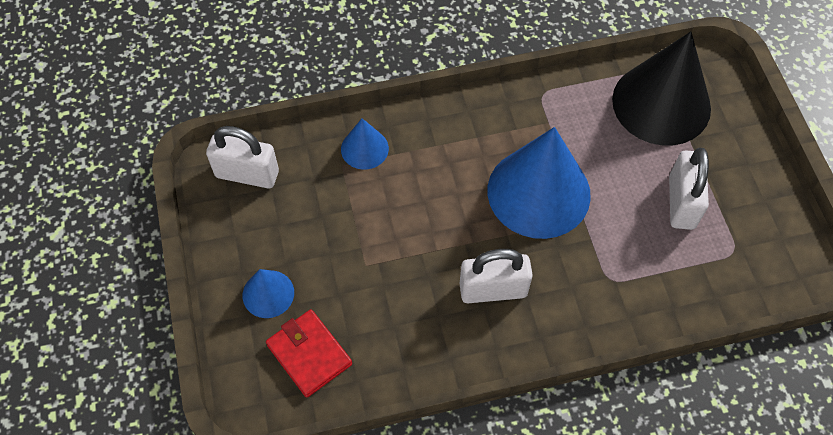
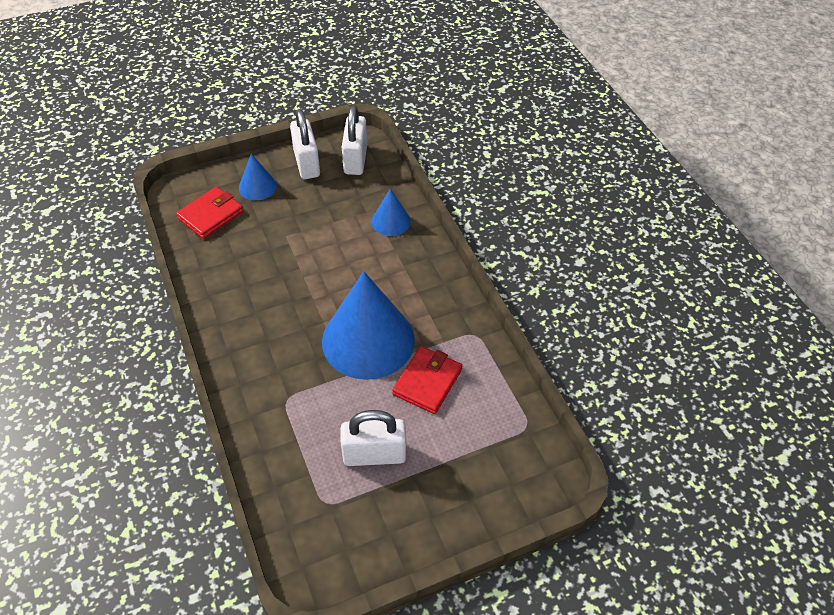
camera: 80 degrees right, 10 degrees down
white padlock [459,249,533,303] -> white padlock moved to [290,109,320,179]
black cone [612,32,711,145] -> none
none -> red wallet [392,346,463,414]

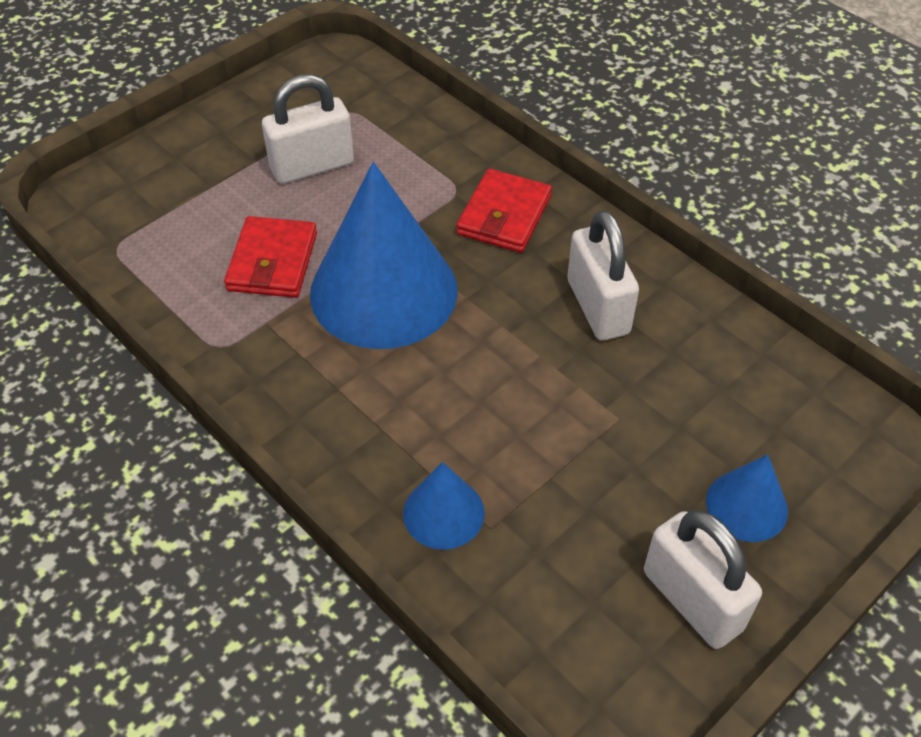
camera: 160 degrees right, 0 degrees up
red wallet [176,187,243,239] -> red wallet moved to [456,169,552,253]
white padlock [342,105,367,175] -> white padlock moved to [567,210,639,341]

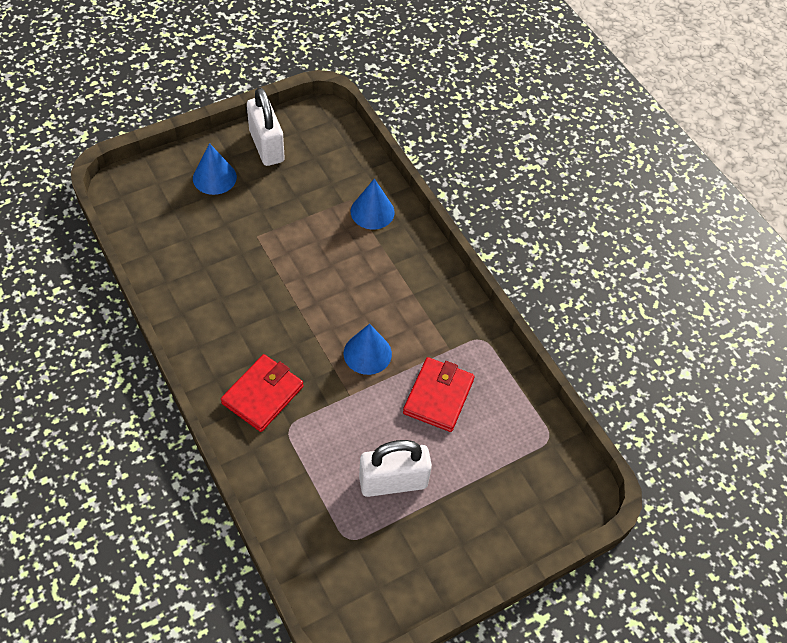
camera: 170 degrees left, 5 degrees up
blue cone [310,162,458,349] -> blue cone [344,324,392,375], size x0.48
white padlock [567,210,639,341] -> none

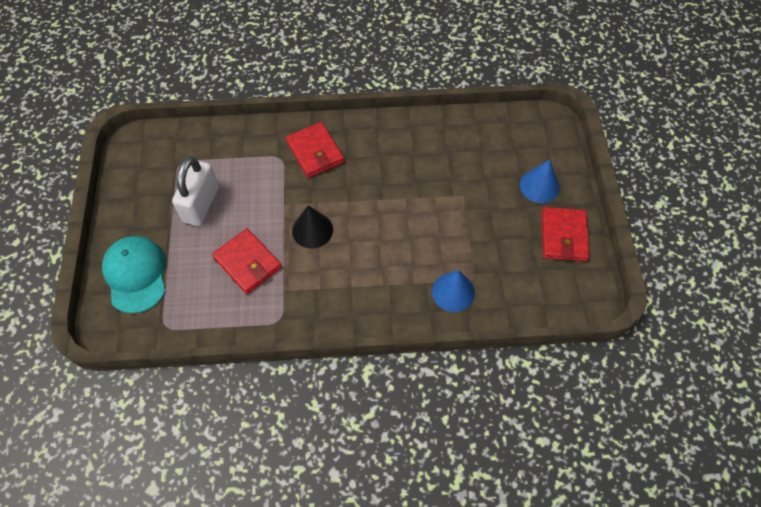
camera: 120 degrees right, 5 degrees up
white padlock [247,88,285,166] -> red wallet [542,207,590,261]
blue cone [344,324,392,375] -> black cone [292,205,333,248]
none -> turquoise cap [102,236,166,314]

